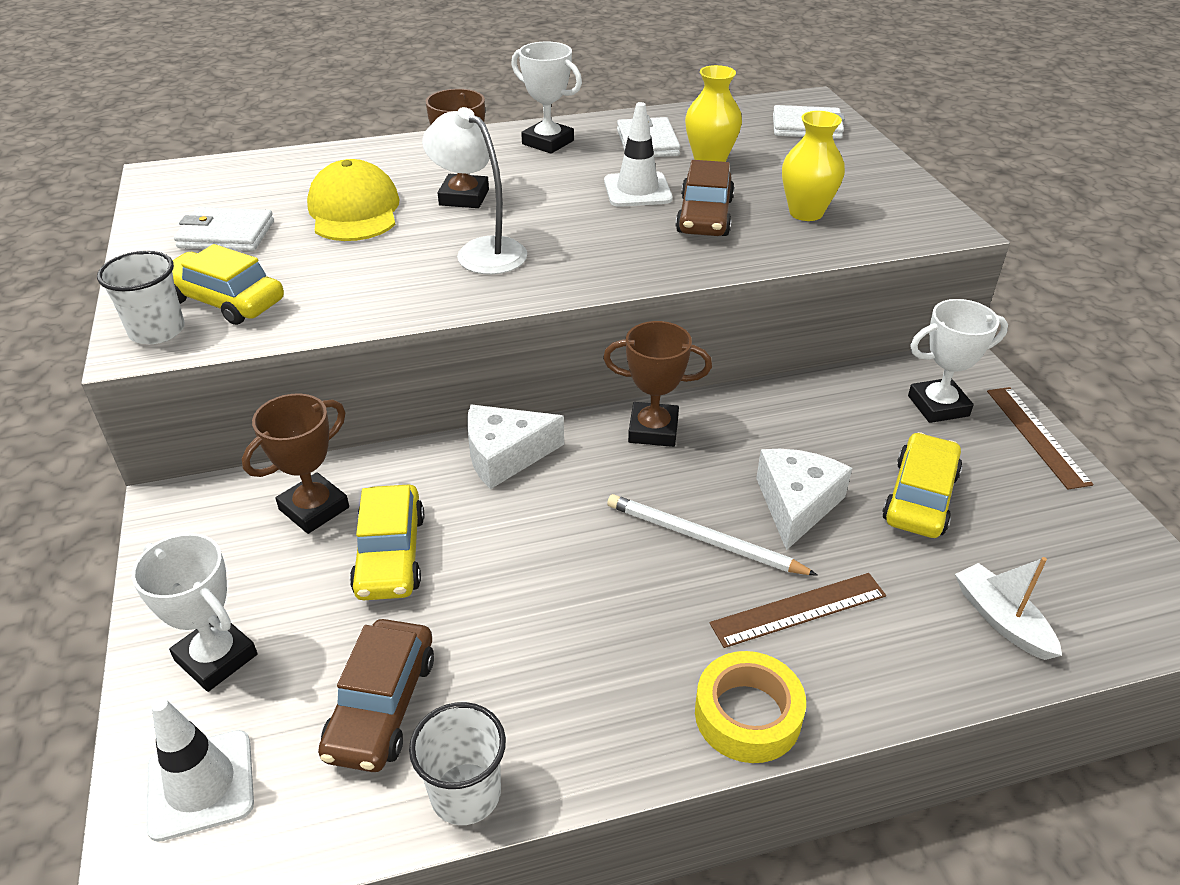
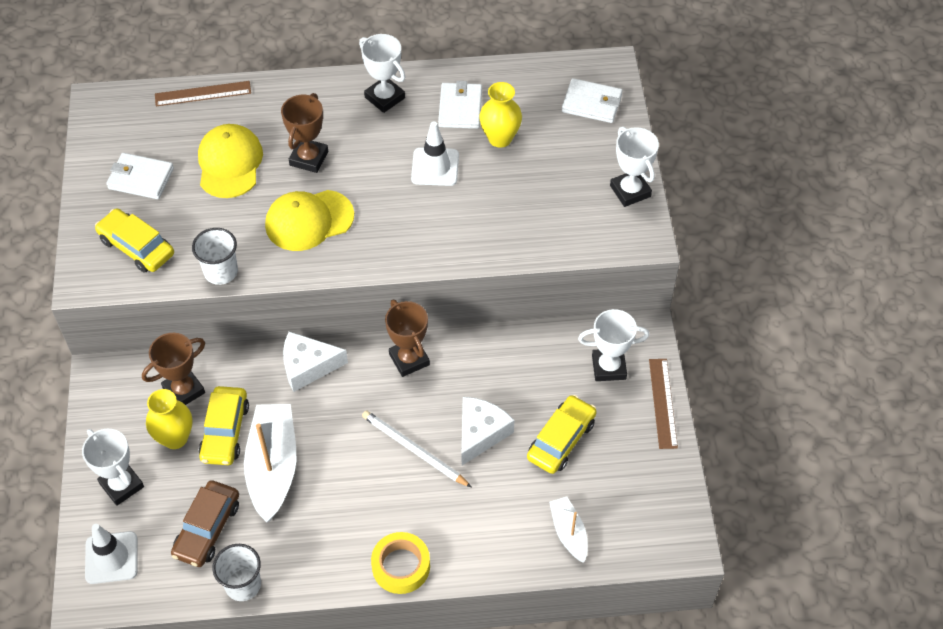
camera: 10 degrees right, 15 degrees up
white cup [97,251,185,344] -> white cup moved to [192,228,238,285]
white lamp [422,107,527,275] -> yellow cap [265,190,354,251]
brown trophy [603,321,712,447] -> brown trophy turned 45 degrees clockwise [385,300,430,377]
brown car [676,160,735,236] -> none
brown ruler [710,573,886,648] -> brown ruler moved to [155,81,251,106]
yellow vase [782,111,845,221] -> yellow vase moved to [146,389,192,449]
none -> white boat [244,404,296,523]
none -> white trophy [610,127,659,207]

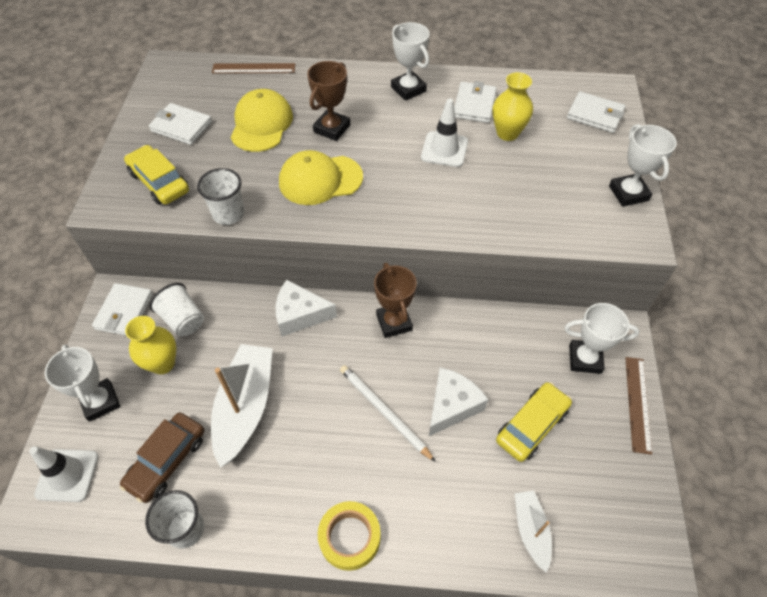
camera: 10 degrees right, 0 degrees up
brown trophy [142,333,205,405] -> white cup [149,283,204,336]
yellow car [199,386,249,465] -> none
none -> white wallet [92,283,153,335]

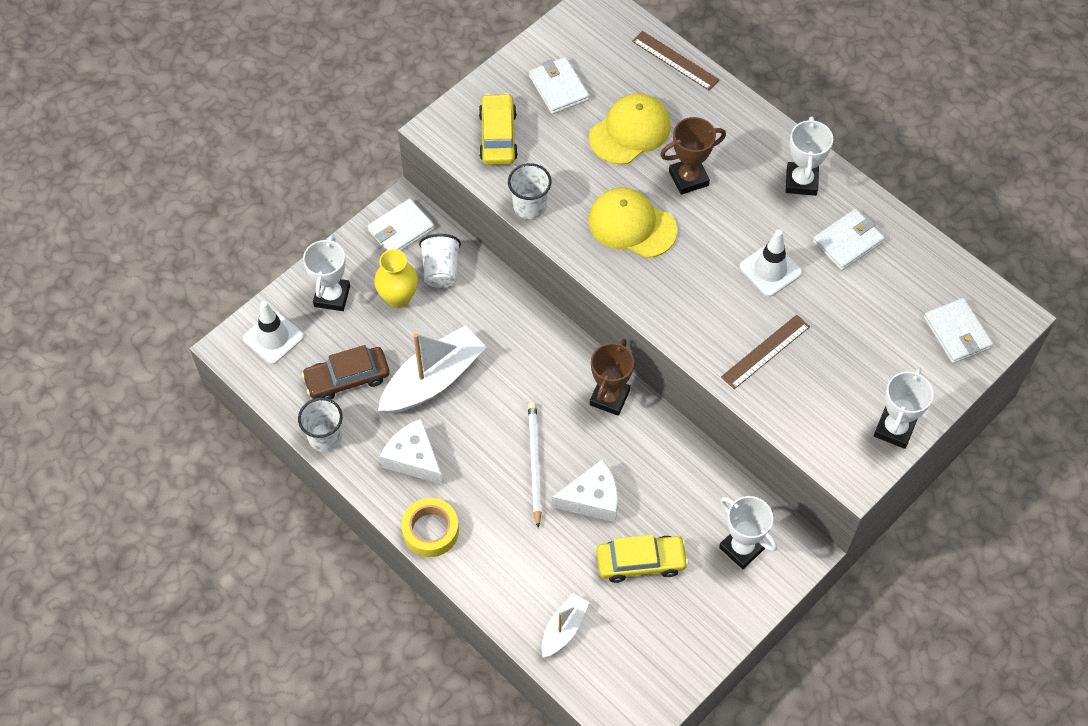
camera: 40 degrees right, 5 degrees up
white cheese [276,280,337,337] -> white cheese moved to [380,419,443,485]
yellow vase [493,72,533,141] -> none
brown ruler [625,357,652,455] -> brown ruler moved to [721,315,810,389]

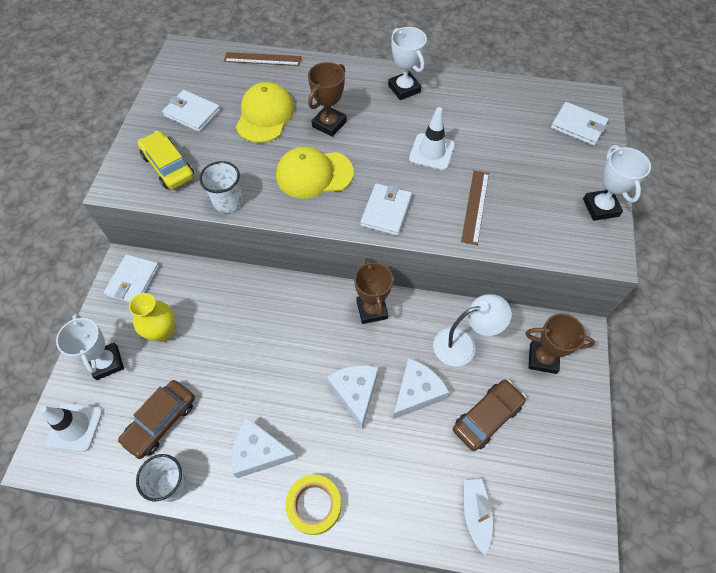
camera: 35 degrees left, 0 degrees up
white boat [378,326,486,414] -> none
white cup [419,234,461,288] -> none
white pencil [528,402,542,528] -> white cheese [327,365,378,429]
yellow car [596,535,689,583] -> brown car [453,380,526,451]
white trophy [719,496,777,569] -> brown trophy [526,314,595,374]
white wallet [813,209,885,271] -> white wallet moved to [361,183,412,236]
none -> white lamp [433,294,512,366]

